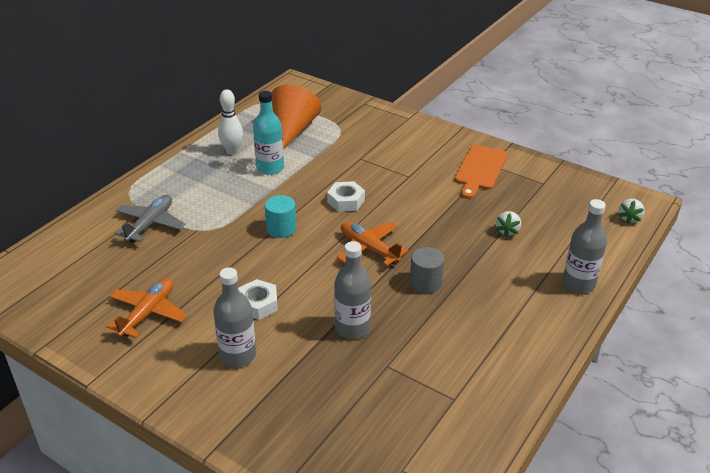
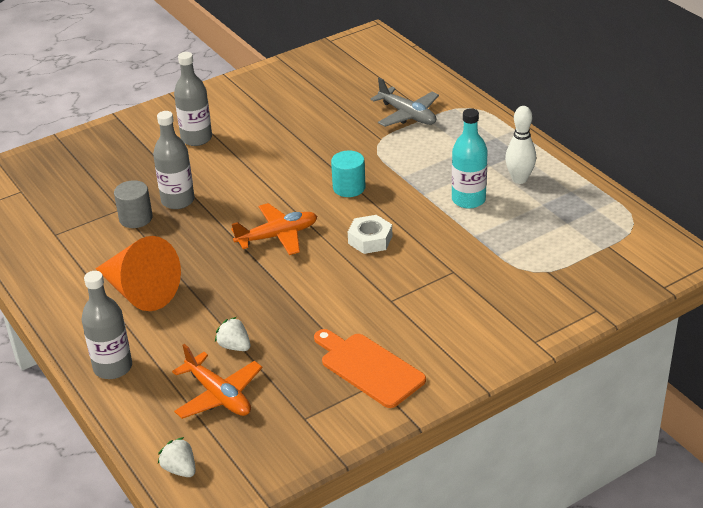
camera: 115 degrees right, 0 degrees up
orange plane [106,278,187,338] -> orange plane moved to [172,344,262,419]
white nut [238,279,278,320] -> none
orange cone [272,85,322,150] -> orange cone moved to [96,236,181,311]
grey cylinder [410,247,444,294] -> grey cylinder moved to [114,180,153,228]

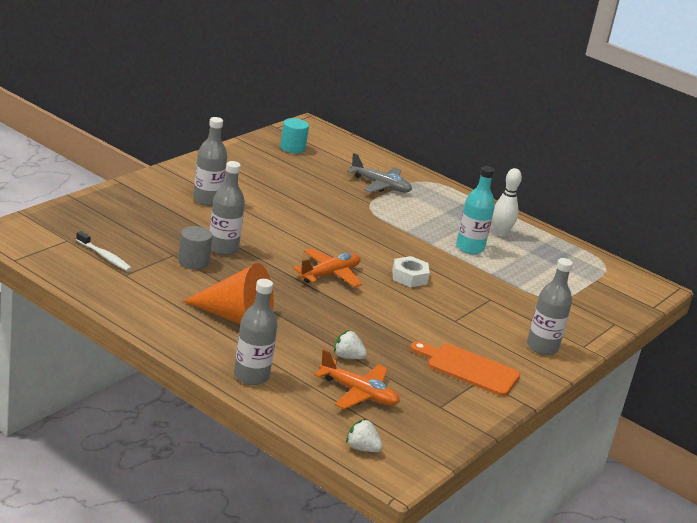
camera: 25 degrees left, 10 degrees down
turquoise cylinder [331,151,366,197] -> turquoise cylinder moved to [280,118,309,153]
none -> white toothbrush [76,231,132,271]
none -> grey bottle [527,258,573,355]

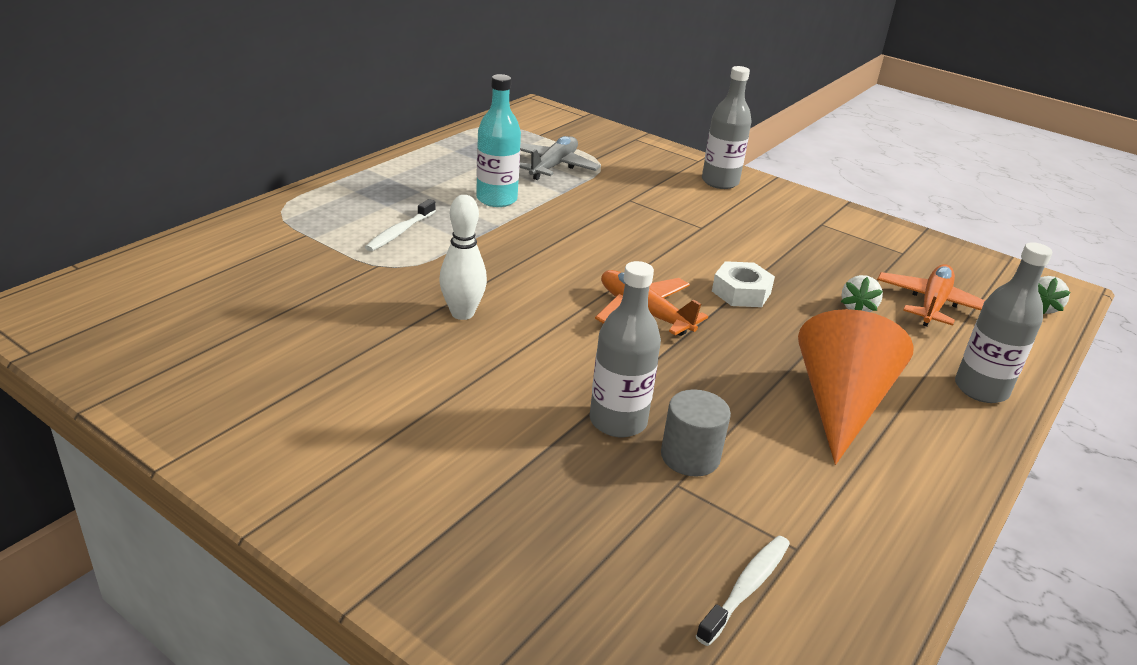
camera: 90 degrees left, 5 degrees up
grey bottle [193,117,227,206] -> none
turquoise cylinder [280,118,309,153] -> none
grey plane [347,153,412,193] -> grey plane moved to [519,136,601,180]
white nut [392,256,430,287] -> white nut moved to [712,261,775,307]
orange cutting board [410,341,520,396] -> none
white bowling pin [492,168,522,237] -> white bowling pin moved to [439,195,487,320]
none -> white toothbrush [365,199,436,251]

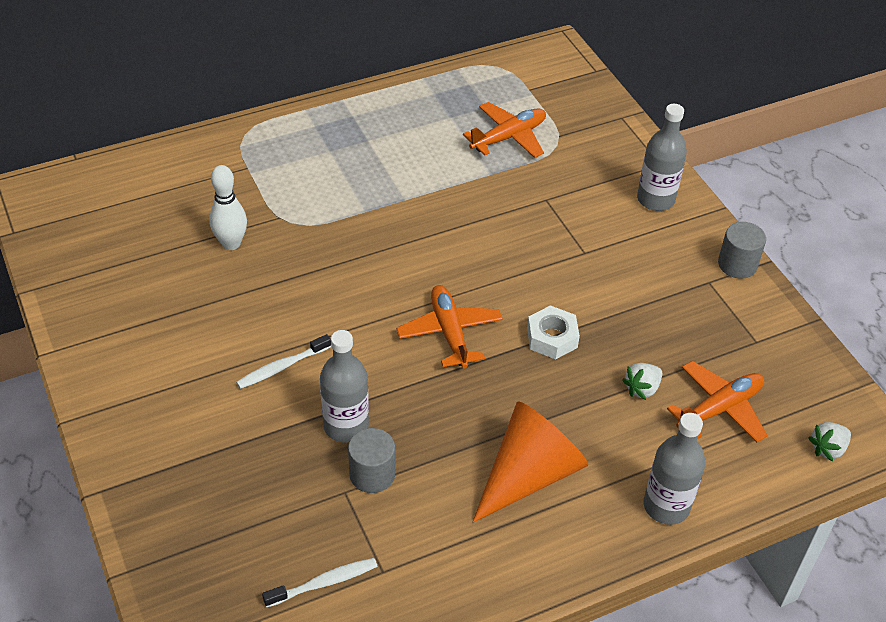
camera: 30 degrees right, 15 degrees up
white toothbrush [365,199,436,251] -> white toothbrush moved to [236,334,331,389]
white bowling pin [439,195,487,320] -> white bowling pin moved to [209,165,247,250]
turquoise bottle [476,74,521,207] -> none
grey plane [519,136,601,180] -> orange plane [463,102,546,158]
none -> grey cylinder [718,222,766,279]

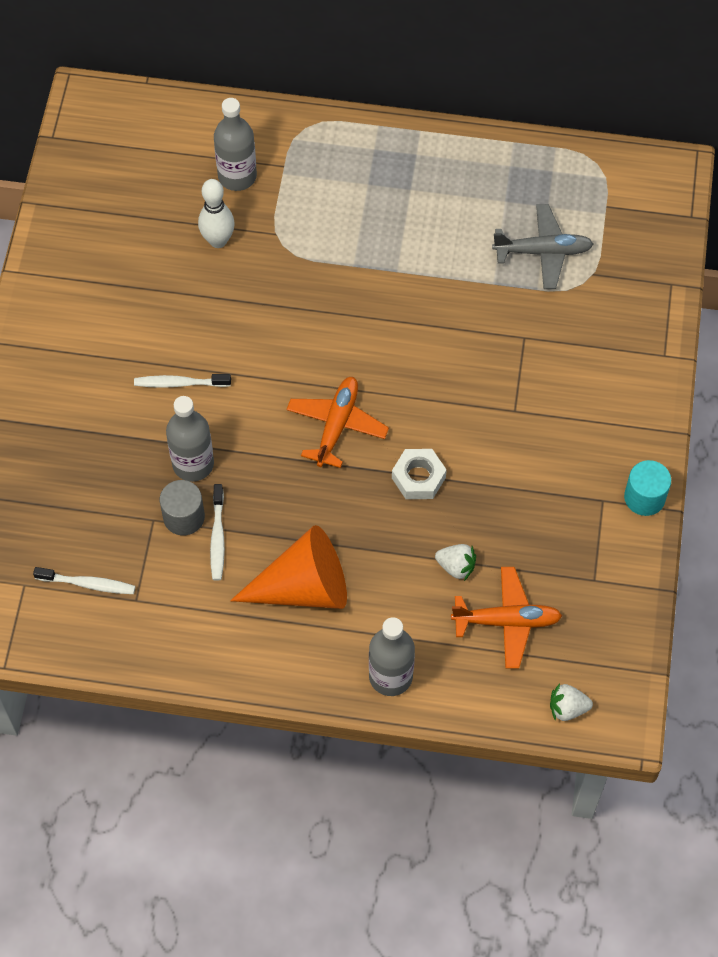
camera: 35 degrees right, 15 degrees up
orange plane [463,102,546,158] -> grey plane [492,204,593,289]
white strawberry [622,363,662,400] -> white strawberry turned 150 degrees counterclockwise [435,544,476,581]
grey bottle [637,104,687,211] -> grey bottle moved to [214,98,257,191]
grey cylinder [718,222,766,279] -> turquoise cylinder [624,460,671,516]
none -> white toothbrush [210,484,225,581]

